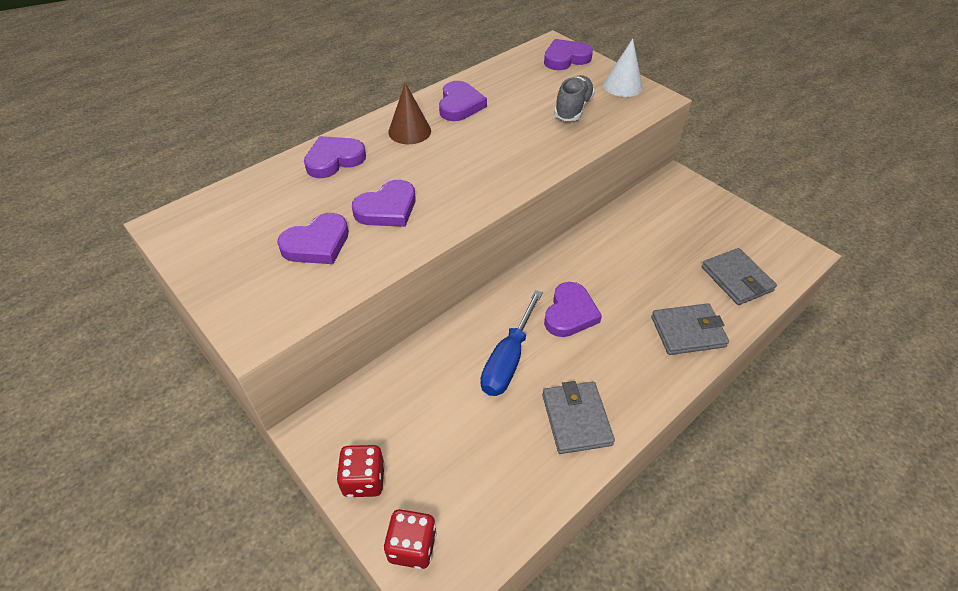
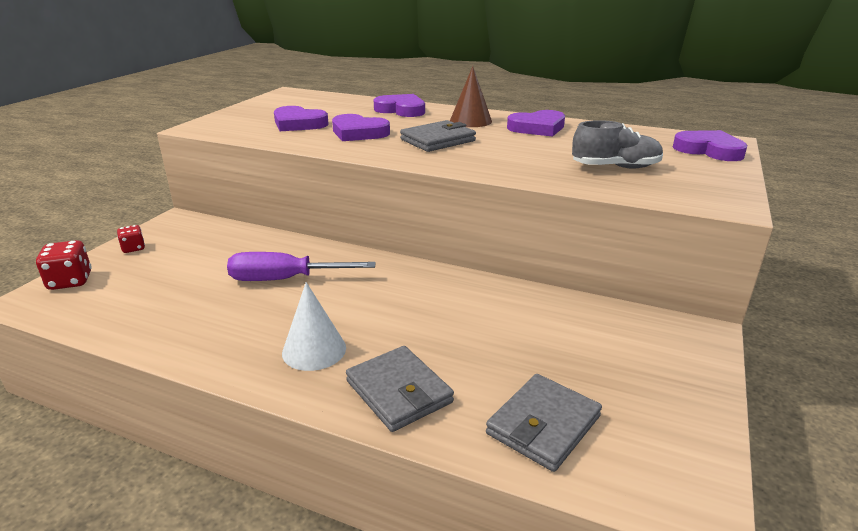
camera: 65 degrees right, 20 degrees down
red dice [336,445,385,498] -> red dice [117,225,145,253], size x0.63
blue screwdriver [480,290,543,396] -> purple screwdriver [227,252,376,281]
grey wallet [542,381,615,454] -> grey wallet moved to [400,120,476,152]
purple heart [544,282,602,337] -> none
white cone [603,39,643,97] -> white cone moved to [282,282,346,371]

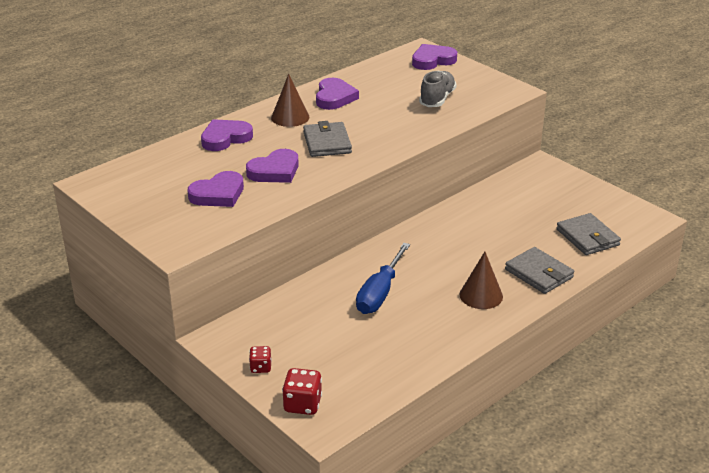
camera: 65 degrees left, 5 degrees up
purple screwdriver [227,252,376,281] -> blue screwdriver [356,243,410,314]
white cone [282,282,346,371] -> brown cone [459,252,503,309]
grey wallet [346,346,454,432] -> grey wallet turned 60 degrees clockwise [505,247,574,294]

